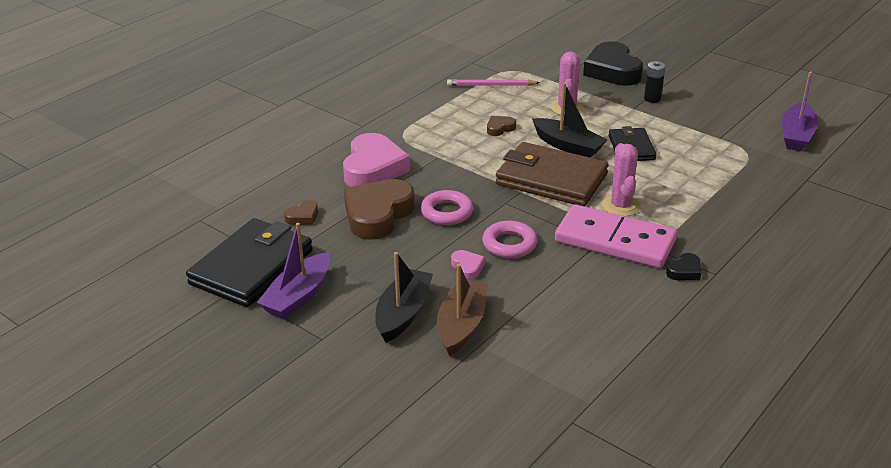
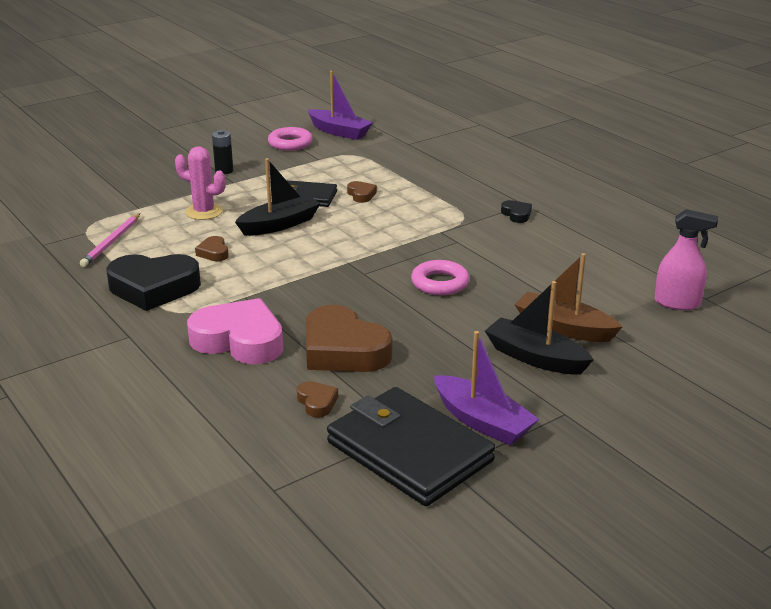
camera: 75 degrees left, 5 degrees down
pink ring [421,190,473,225] -> pink ring moved to [268,127,313,151]
pink heart [451,250,485,280] -> none
brown wallet [496,142,609,207] -> none
pink domino [555,204,677,268] -> none
black heart [583,41,643,86] -> black heart moved to [107,254,201,311]
pink cactus [602,143,640,216] -> none
none -> brown heart [347,181,377,203]
none -> pink spray bottle [655,209,718,310]

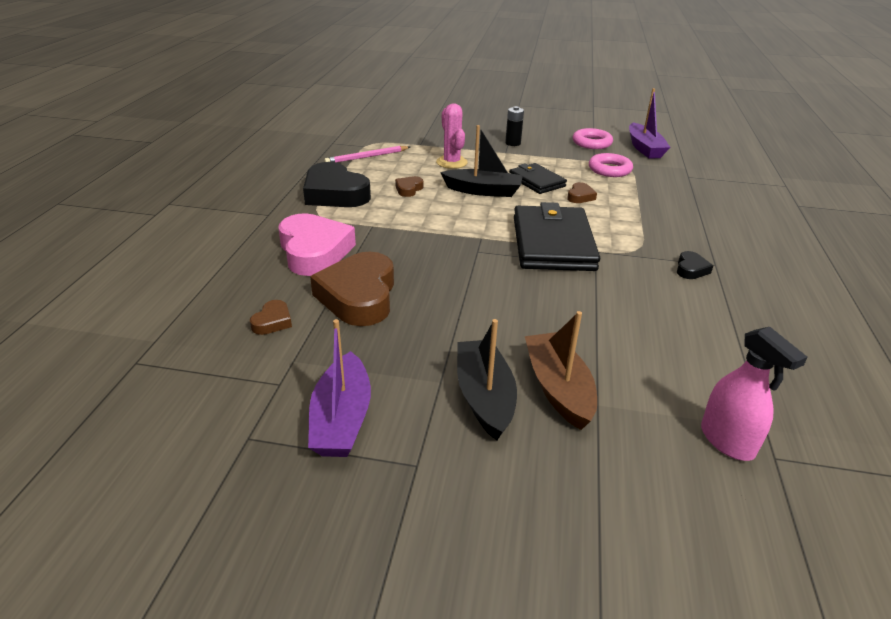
camera: 45 degrees right, 5 degrees up
black wallet [327,387,495,506] -> black wallet moved to [514,202,600,271]
pink ring [411,260,469,295] -> pink ring moved to [589,153,633,177]

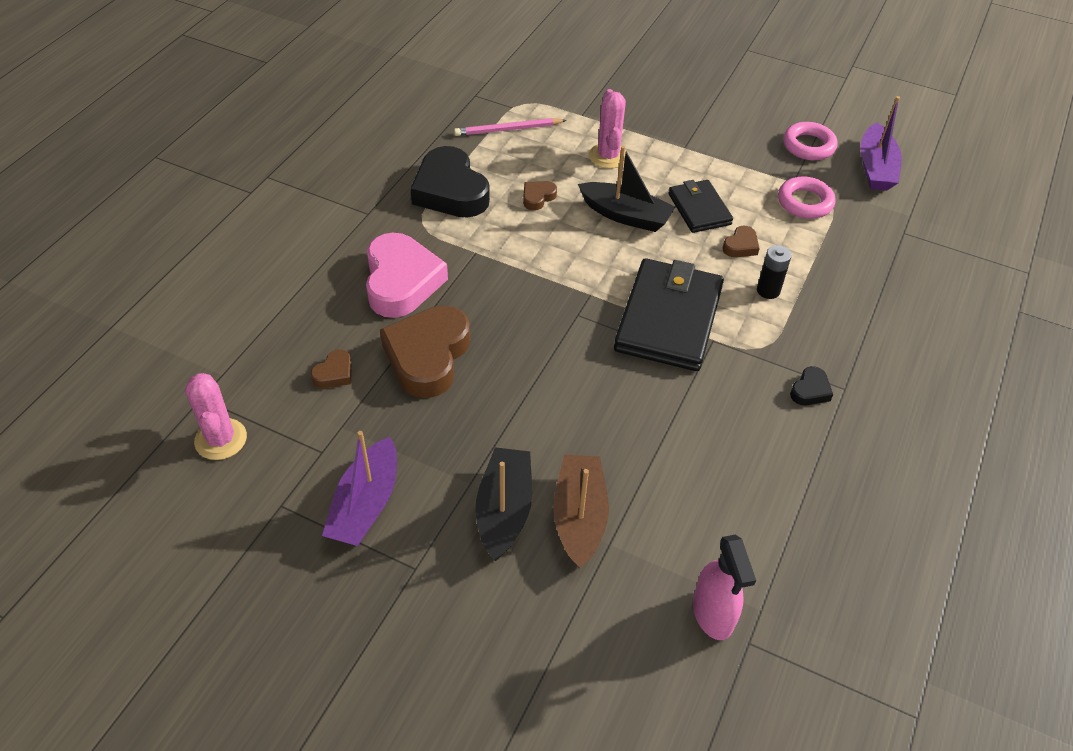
camera: 15 degrees right, 15 degrees up
black battery [505,106,524,146] -> black battery moved to [757,245,792,299]
none -> pink cactus [185,373,247,460]

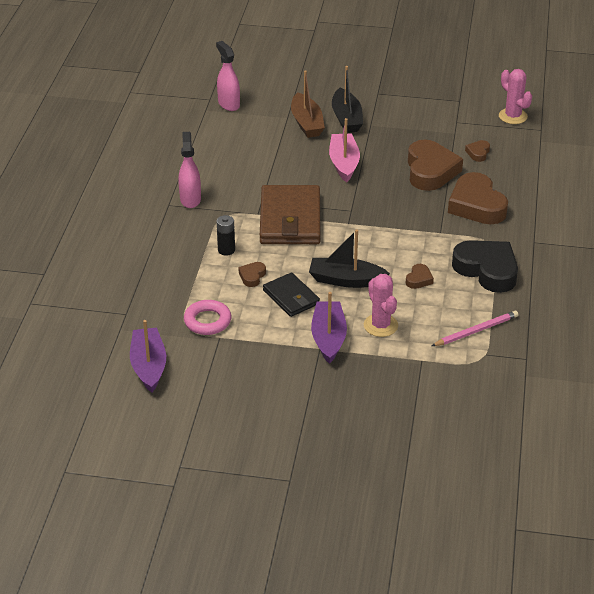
camera: 165 degrees right, 10 degrees down
purple boat [322,431,397,546] -> purple boat moved to [311,292,347,364]
pink heart [366,233,448,318] -> brown heart [448,172,508,224]
black wallet [614,258,724,371] -> brown wallet [260,185,321,244]
pink ring [783,122,838,160] -> none
black heart [790,366,833,405] -> pink spray bottle [178,132,201,208]
none -> pink boat [329,118,360,182]

